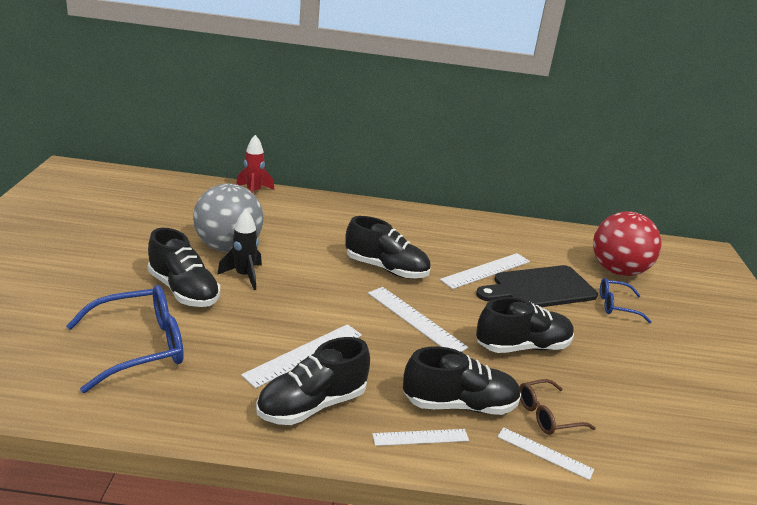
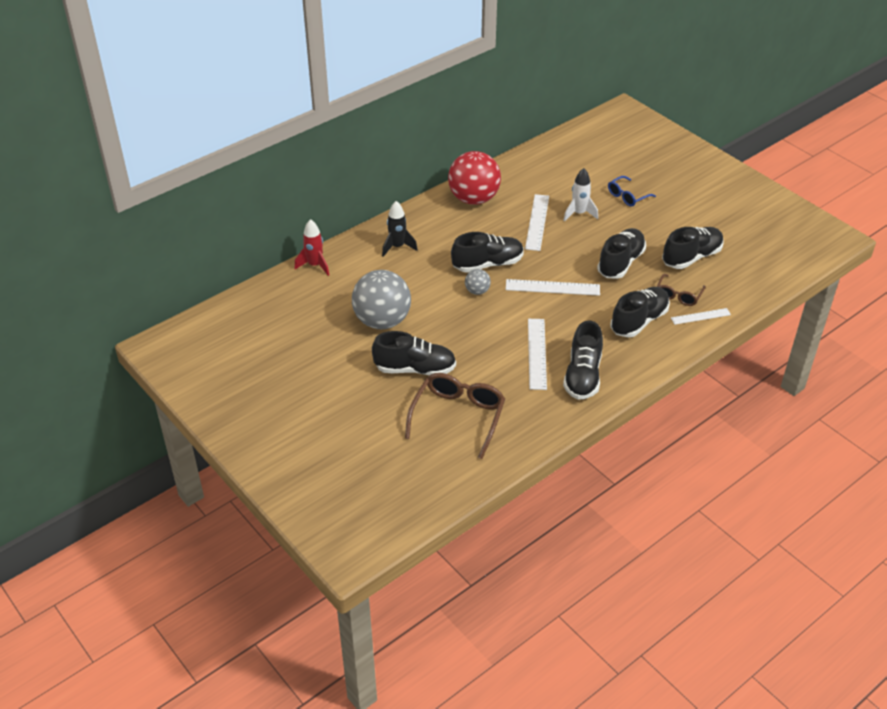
camera: 40 degrees left, 15 degrees up
blue glasses [66,285,184,393] -> brown glasses [405,373,505,459]
black rocket [217,209,262,290] -> black rocket moved to [382,201,418,257]
white ruler [372,429,469,446] -> none
black cutting board [476,265,598,307] -> white rocket [563,168,598,222]
red ball [593,211,661,276] -> red ball moved to [448,151,501,205]
none -> grey ball [465,269,491,295]
none -> black shoe [662,227,724,269]

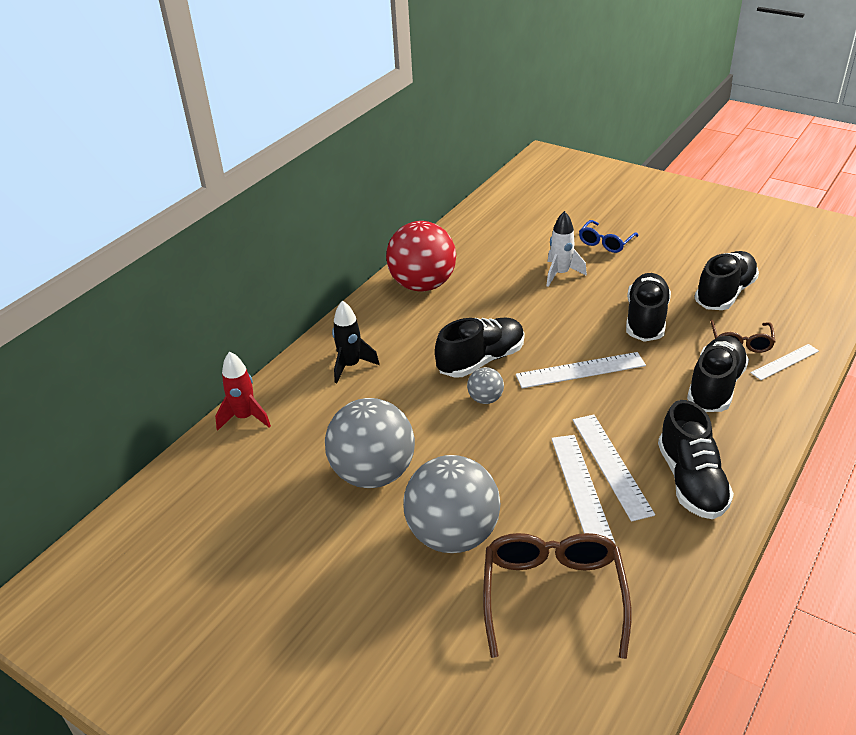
camera: 15 degrees left, 5 degrees down
black shoe [372,331,456,376] -> grey ball [403,455,501,553]
white ruler [525,194,549,251] -> white ruler moved to [551,435,616,545]

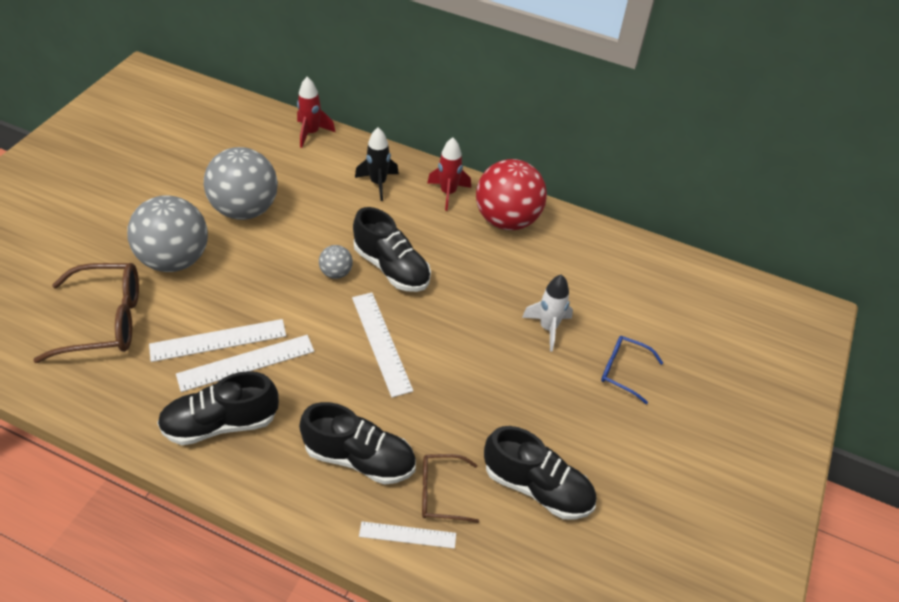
camera: 75 degrees right, 10 degrees up
black shoe [626,273,671,342] -> none
white ruler [751,344,819,380] -> white ruler turned 45 degrees counterclockwise [359,521,456,549]
none -> red rocket [427,138,471,211]

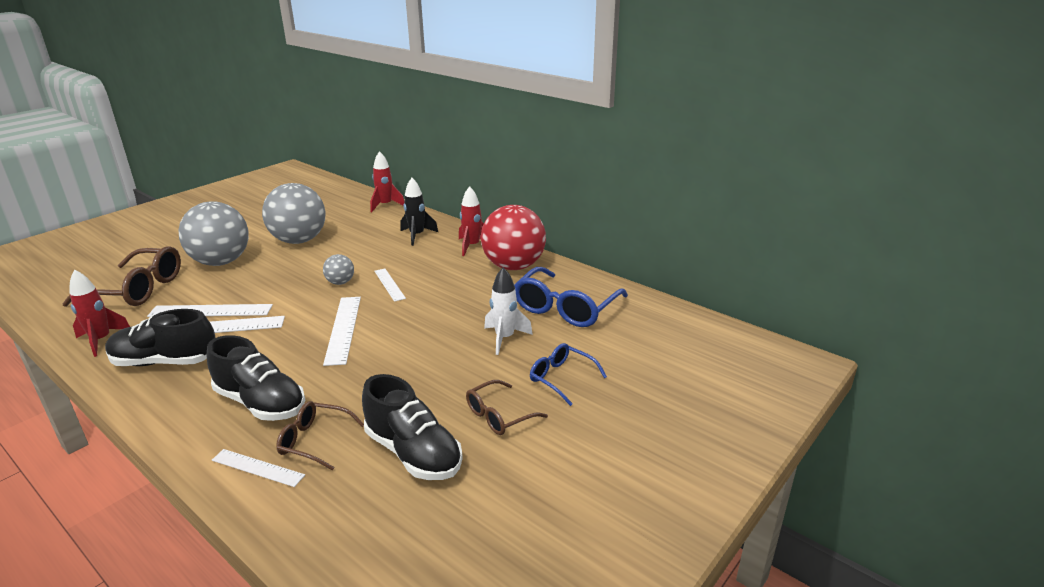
camera: 20 degrees right, 20 degrees down
black shoe [353,207,431,292] -> white ruler [374,269,406,302]
none -> red rocket [69,270,130,357]
none -> brown glasses [466,380,548,435]
none -> blue glasses [514,267,628,327]

